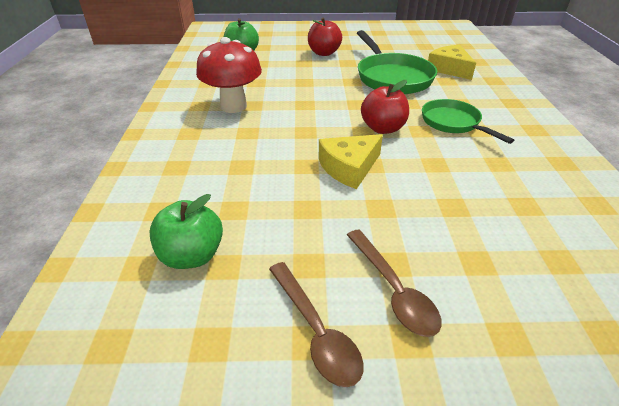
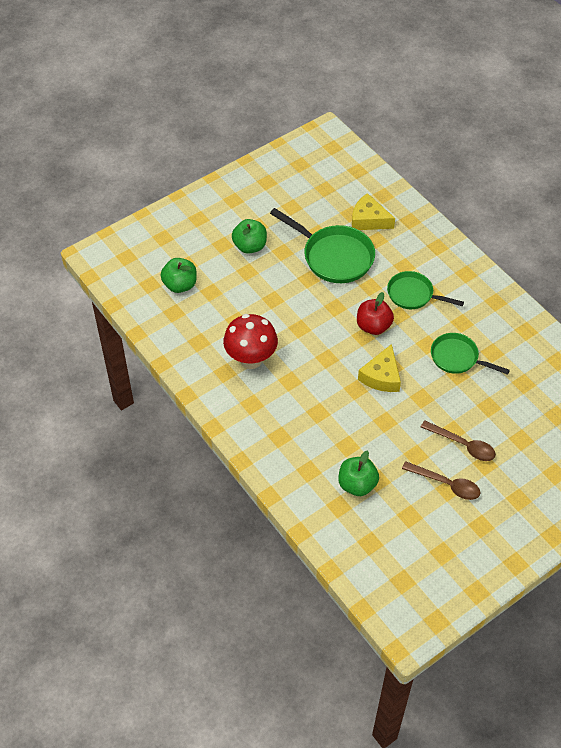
camera: 35 degrees left, 15 degrees up
red apple [308,17,342,56] -> green apple [232,219,267,254]
none -> green pan [431,333,510,375]

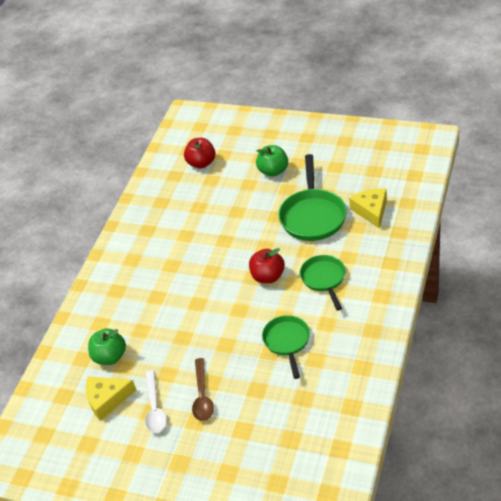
camera: 60 degrees right, 10 degrees down
green apple [161,258,197,293] -> red apple [184,138,216,169]
red mushroom [223,314,278,369] -> none
yellow cheese [358,344,401,392] -> yellow cheese moved to [86,377,136,421]
brown spoon [402,461,480,500] -> white spoon [145,370,167,433]

